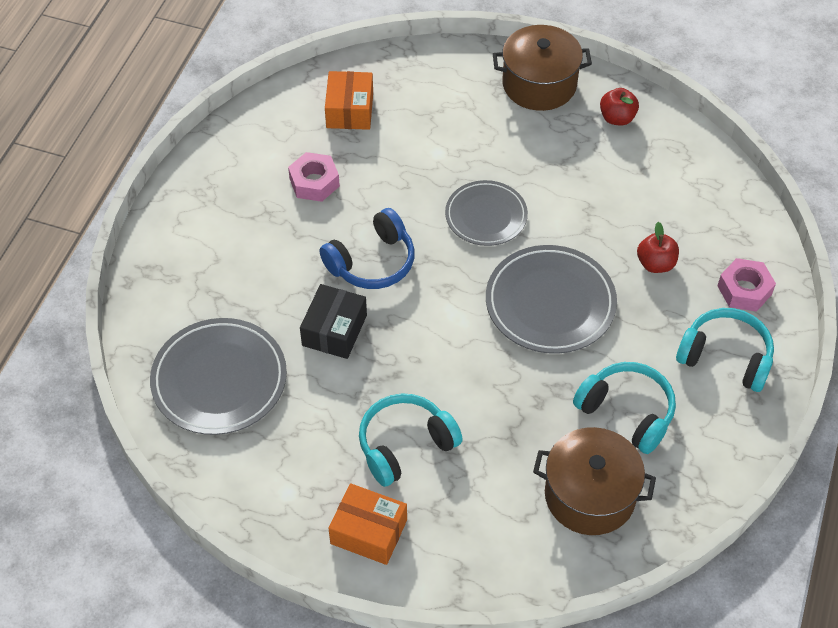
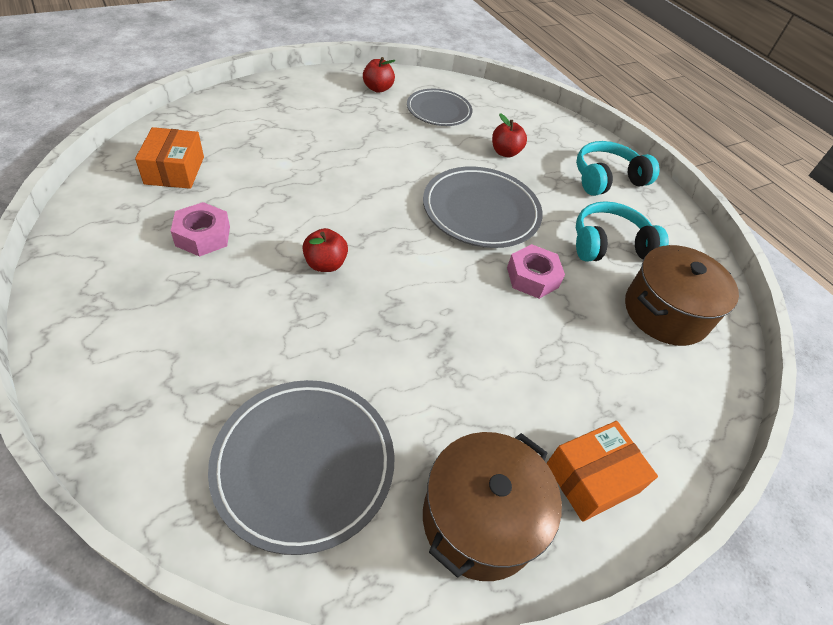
camera: 55 degrees left, 5 degrees down
black box [300,284,367,359] -> none
blue headphones [319,208,415,289] -> red apple [302,228,348,272]
orange box [325,71,373,130] -> orange box turned 45 degrees clockwise [135,127,204,189]
turquoise headphones [359,393,463,487] -> none
grey plate [445,180,528,246] -> grey plate moved to [407,89,472,126]
brown pot [493,25,592,111] -> brown pot moved to [423,432,562,581]
pink nut [717,258,776,312] -> pink nut moved to [507,244,565,299]

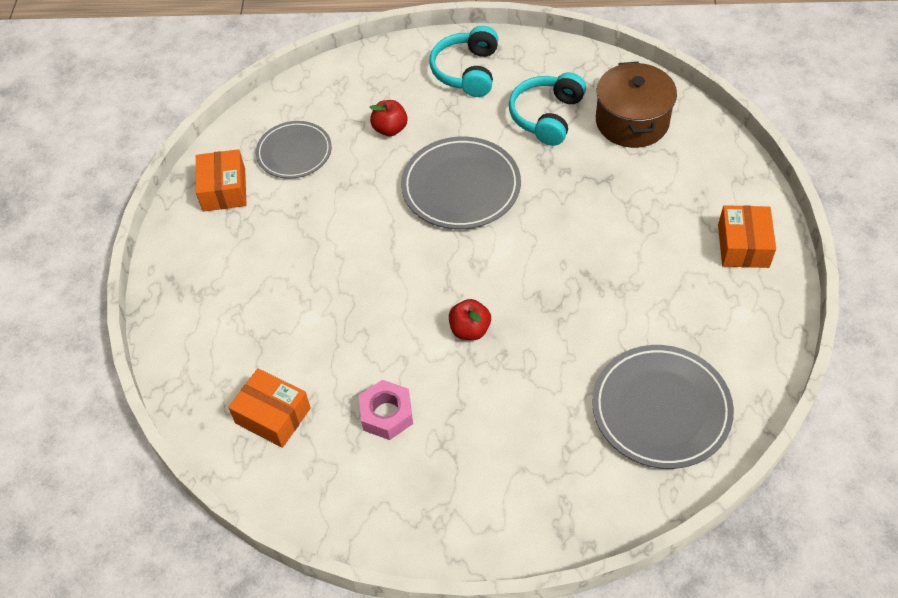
camera: 50 degrees left, 5 degrees up
red apple [363,57,395,93] -> orange box [196,149,247,212]
brown pot [423,432,562,581] -> none
pink nut [507,244,565,299] -> none

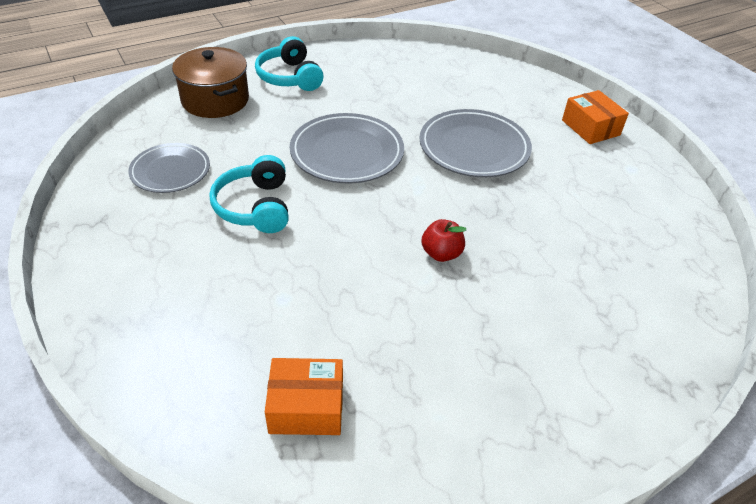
camera: 35 degrees left, 10 degrees down
orange box [196,149,247,212] -> none
pink nut [359,380,413,440] -> none
red apple [370,100,408,136] -> none
turquoise headphones [509,72,586,146] -> turquoise headphones moved to [209,155,289,233]
grey plate [592,345,734,469] -> grey plate moved to [420,109,532,177]
brown pot [596,62,677,148] -> brown pot moved to [172,47,249,118]

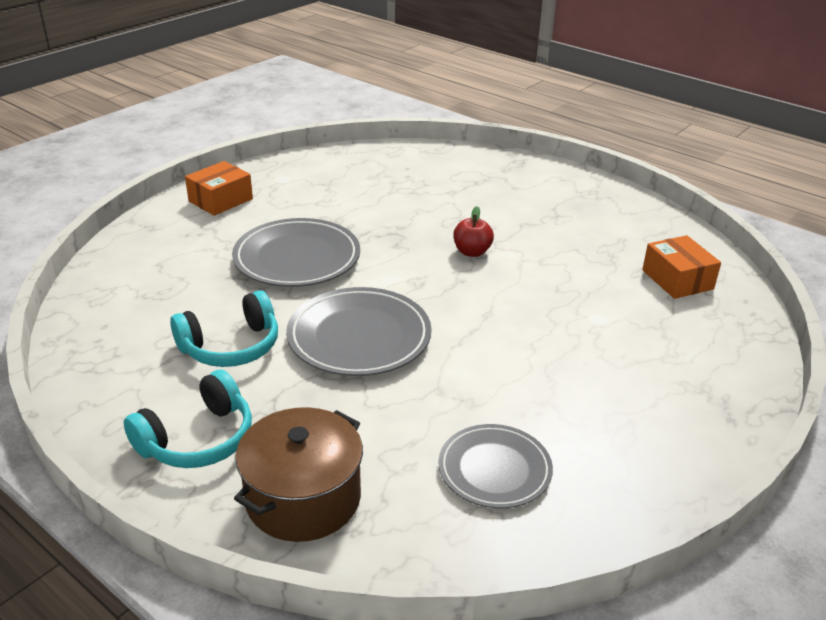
camera: 110 degrees left, 10 degrees down
turquoise headphones [209,155,289,233] -> turquoise headphones moved to [170,290,278,367]

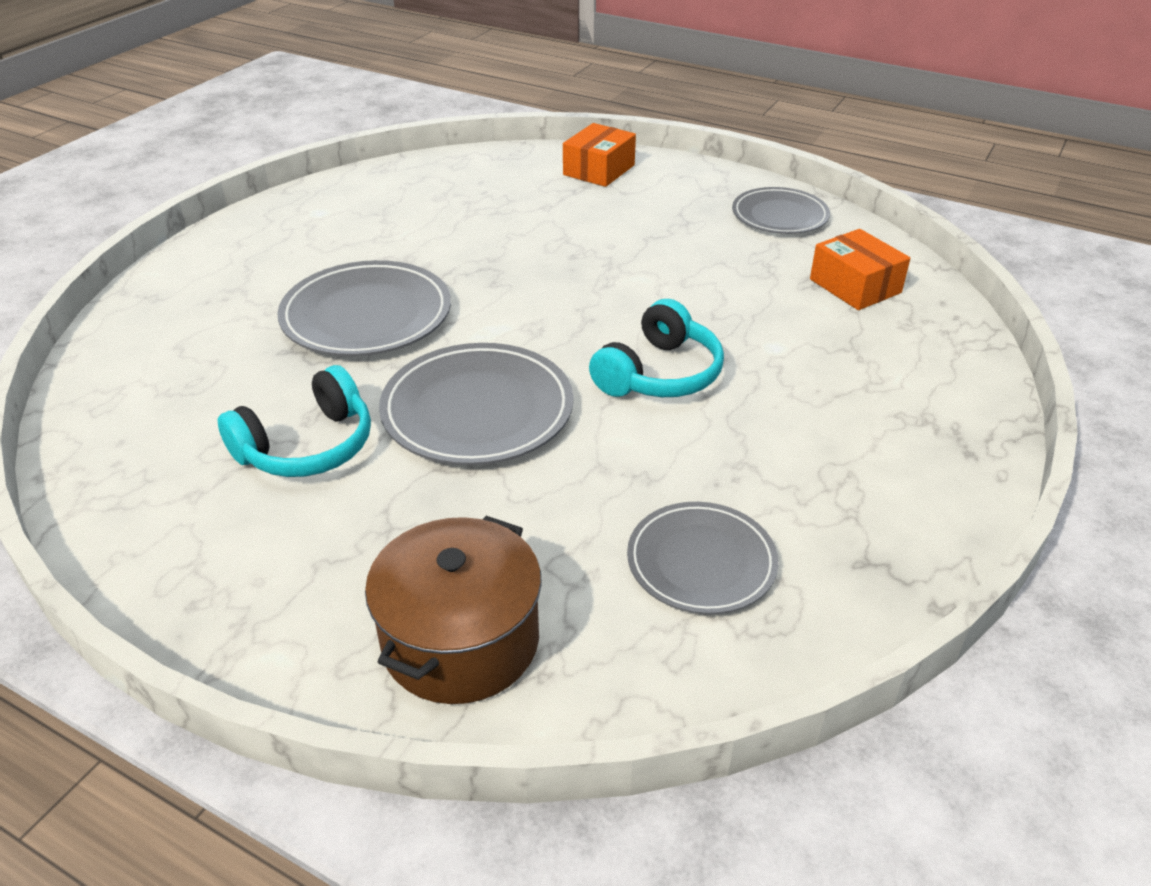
camera: 10 degrees left, 5 degrees up
turquoise headphones [124,370,252,468] -> turquoise headphones moved to [589,299,724,397]
orange box [185,161,253,216] -> orange box moved to [563,123,636,187]
red apple [453,206,494,257] -> none
none -> grey plate [732,187,830,234]

